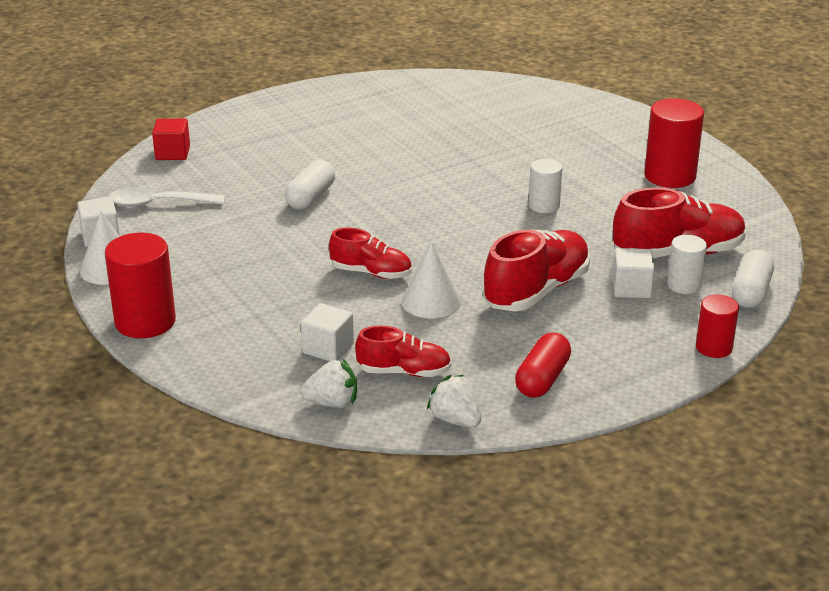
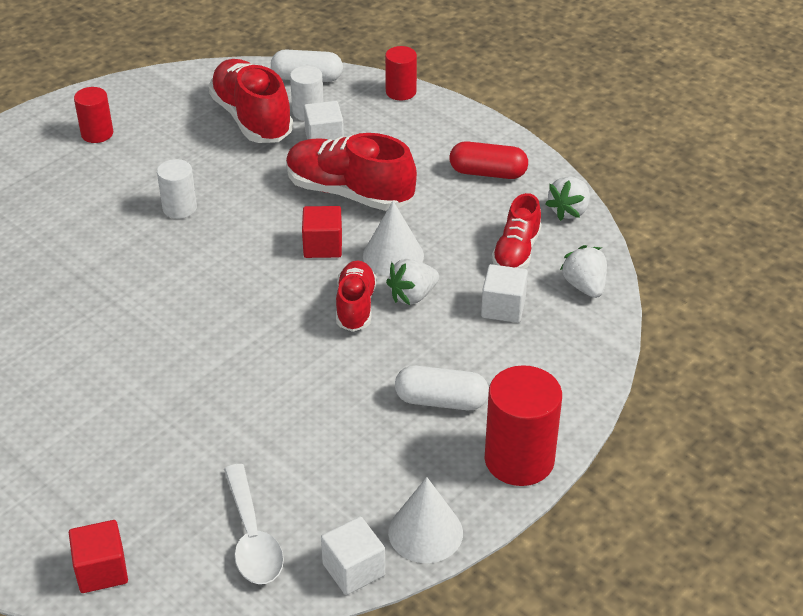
camera: 105 degrees left, 10 degrees up
white capsule [285,160,335,209] -> white capsule moved to [395,366,489,410]
red shoe [355,326,451,377] -> red shoe turned 150 degrees counterclockwise [492,193,542,269]
red cylinder [644,98,704,188] -> red cylinder [74,87,113,143], size x0.59
none -> red cube [302,206,342,258]
none -> white strawberry [386,259,439,305]

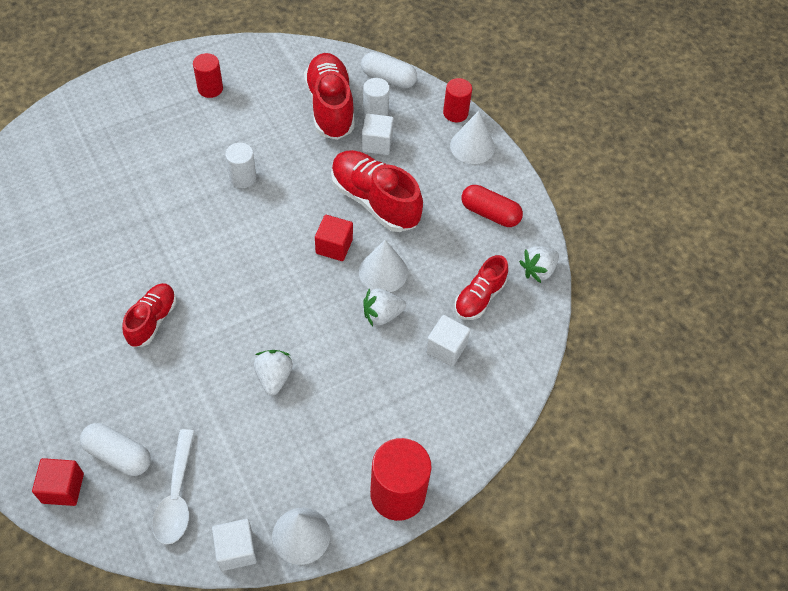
camera: 15 degrees right, 15 degrees up
red shoe [336,260,377,332] -> red shoe moved to [122,283,176,347]
white capsule [395,366,489,410] -> white capsule moved to [80,423,151,476]
white strawberry [560,245,607,298] -> white strawberry moved to [254,350,293,396]
none -> white cone [450,111,495,164]

